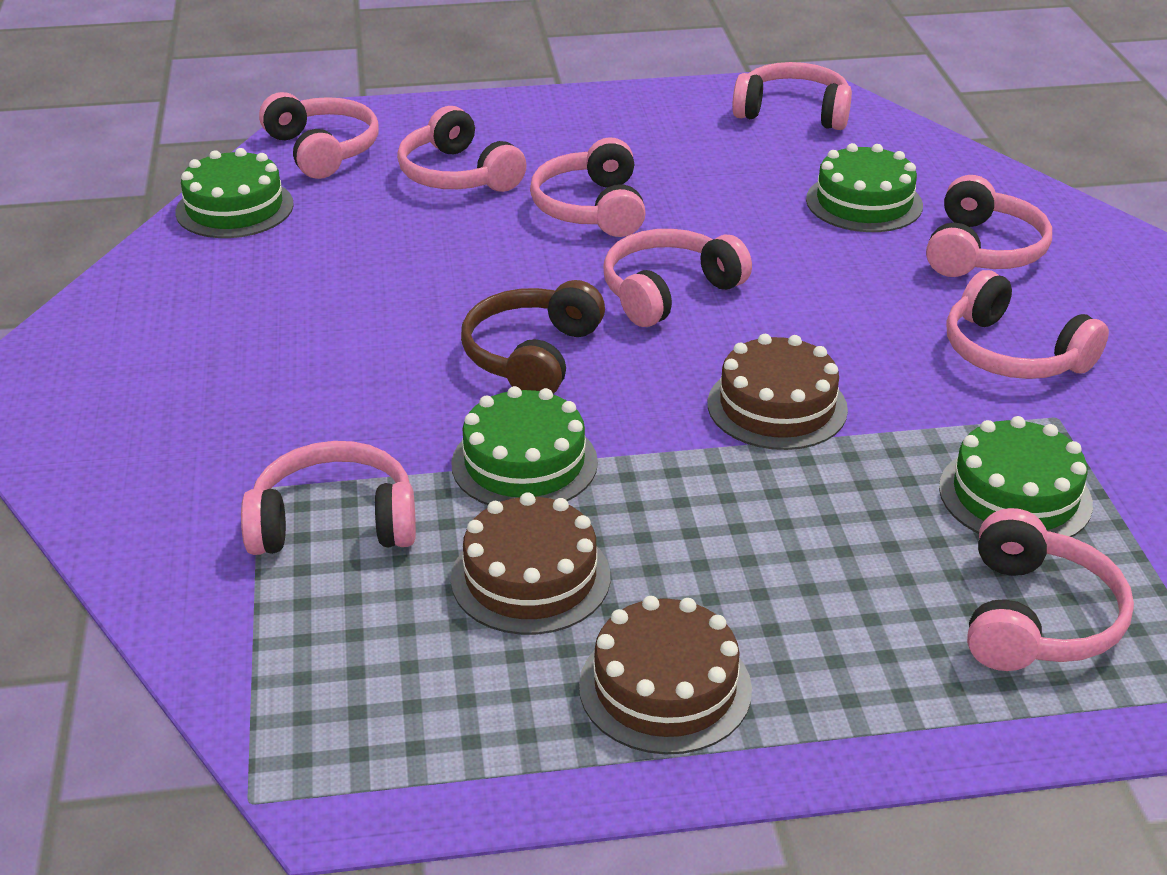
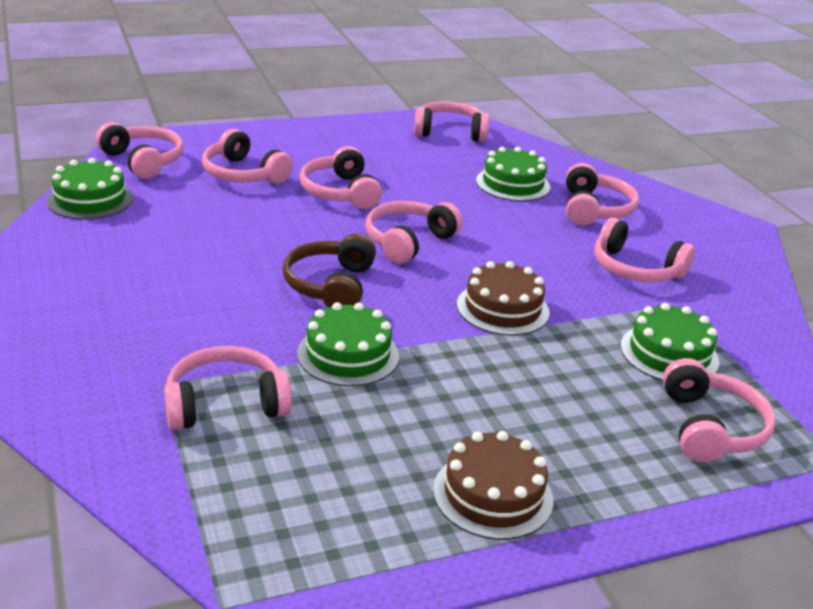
camera: 15 degrees left, 5 degrees down
brown cake [451,492,610,635] -> none

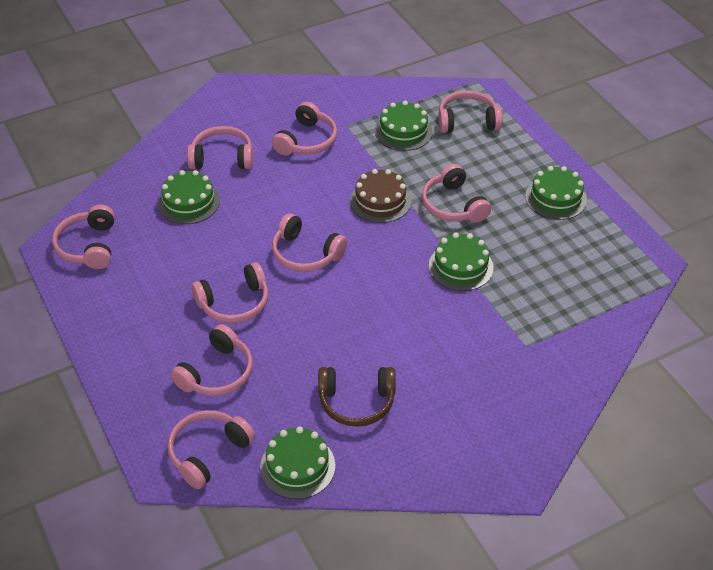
camera: 95 degrees left, 15 degrees up
pink headphones [164,346,292,430] -> pink headphones moved to [422,164,491,223]
brown headphones [282,233,376,307] -> brown headphones moved to [318,367,396,427]
brown cake [433,431,553,540] -> green cake [525,166,587,220]

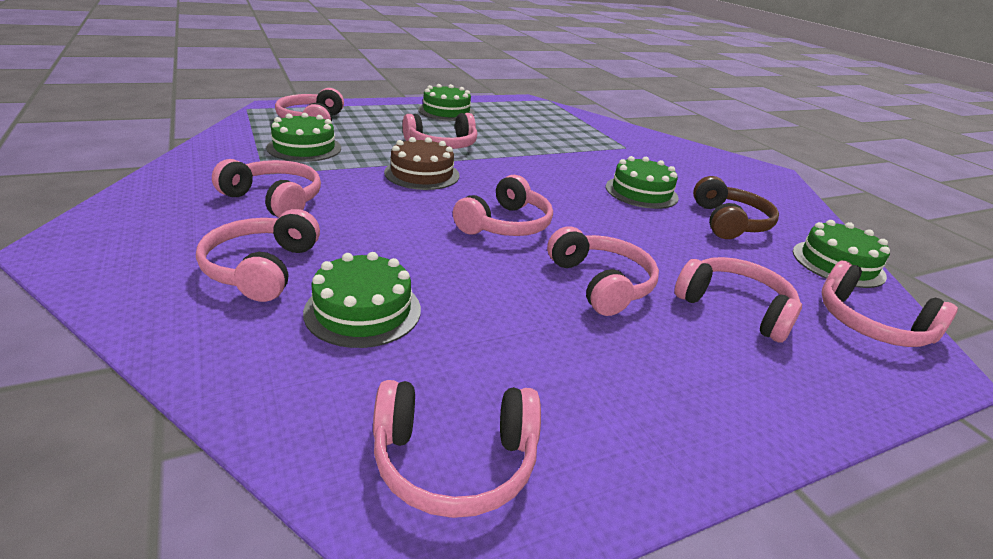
camera: 90 degrees left, 15 degrees down
green cake [429,233,494,291] -> green cake moved to [606,156,679,209]

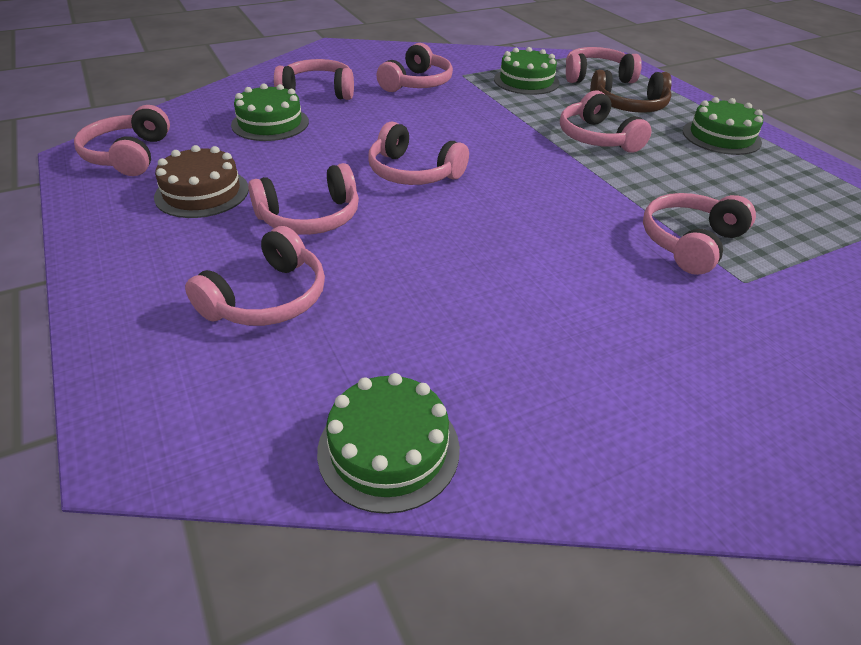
camera: 90 degrees right, 10 degrees up
brown cake [384,137,459,190] -> brown cake moved to [154,145,249,218]
green cake [606,156,679,209] -> none
brown headphones [693,176,779,239] -> brown headphones moved to [590,70,672,113]
pink headphones [822,260,958,347] -> pink headphones moved to [643,193,756,275]

